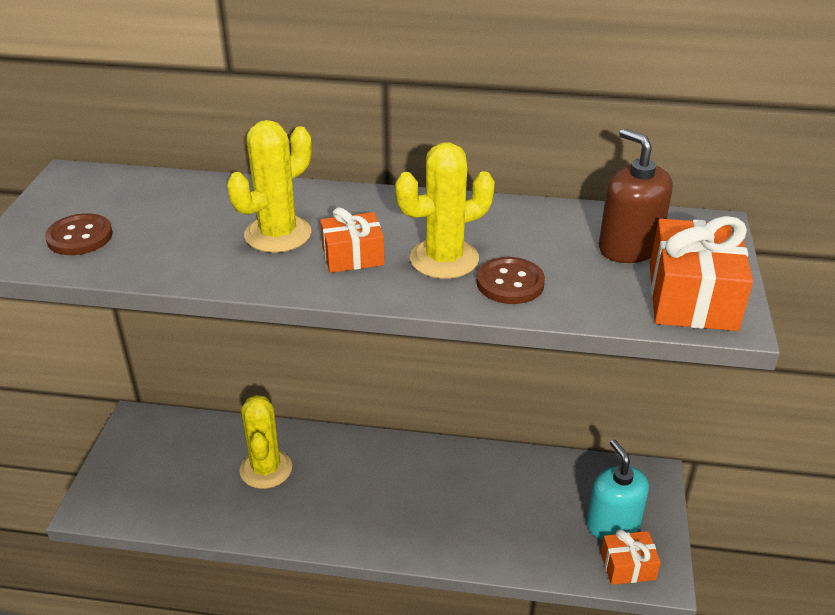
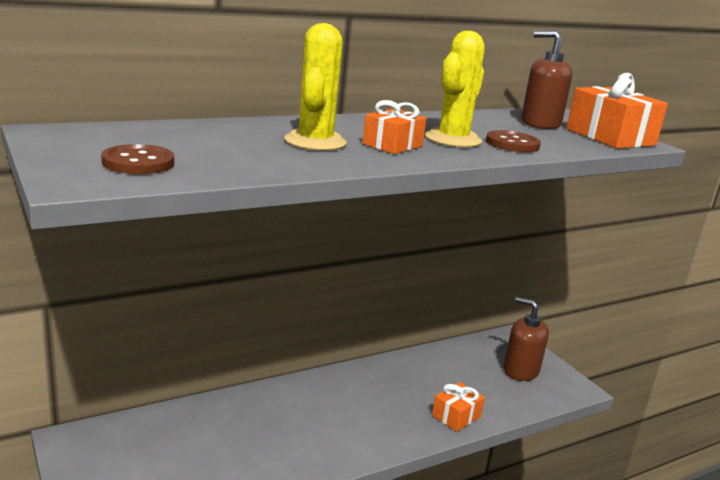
camera: 40 degrees left, 15 degrees down
yellow cactus [239,395,292,489] -> none
turquoise soap dispenser [587,439,649,540] -> brown soap dispenser [504,297,549,381]
orange gift [600,529,661,585] -> orange gift moved to [432,382,485,432]

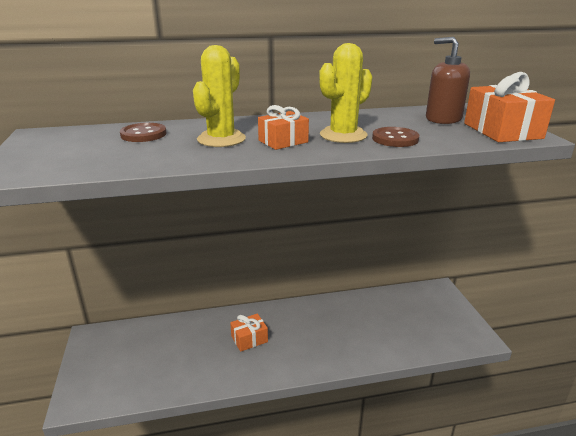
camera: 20 degrees right, 5 degrees up
brown button [101,144,174,174] -> brown button moved to [120,123,167,142]
orange gift [432,382,485,432] -> orange gift moved to [230,313,268,352]
brown soap dispenser [504,297,549,381] -> none

